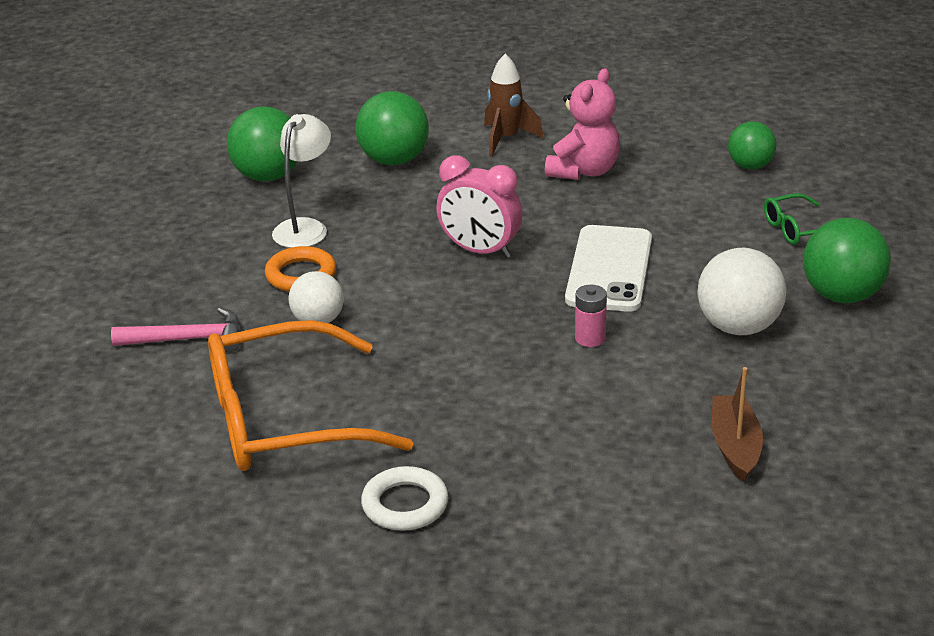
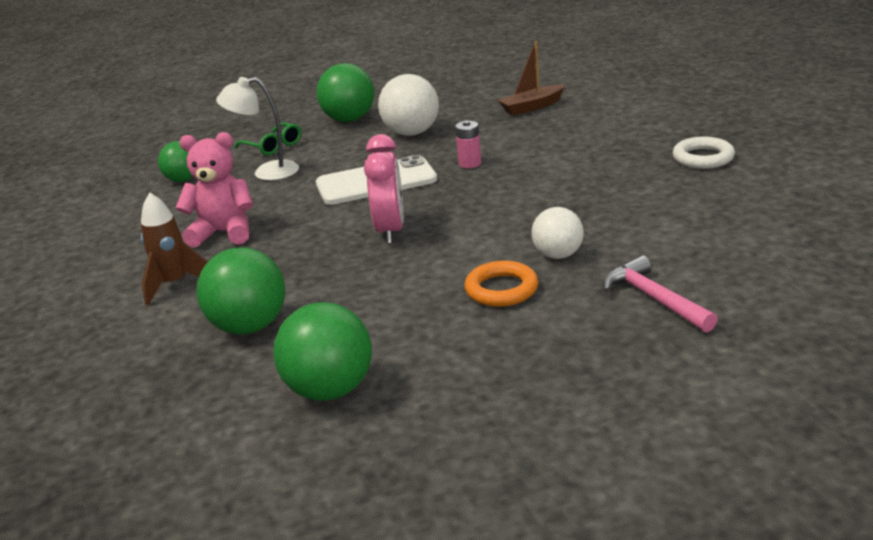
camera: 115 degrees left, 5 degrees down
orange glasses [208,320,414,471] -> none
white lamp [272,114,331,248] -> white lamp moved to [216,77,299,180]

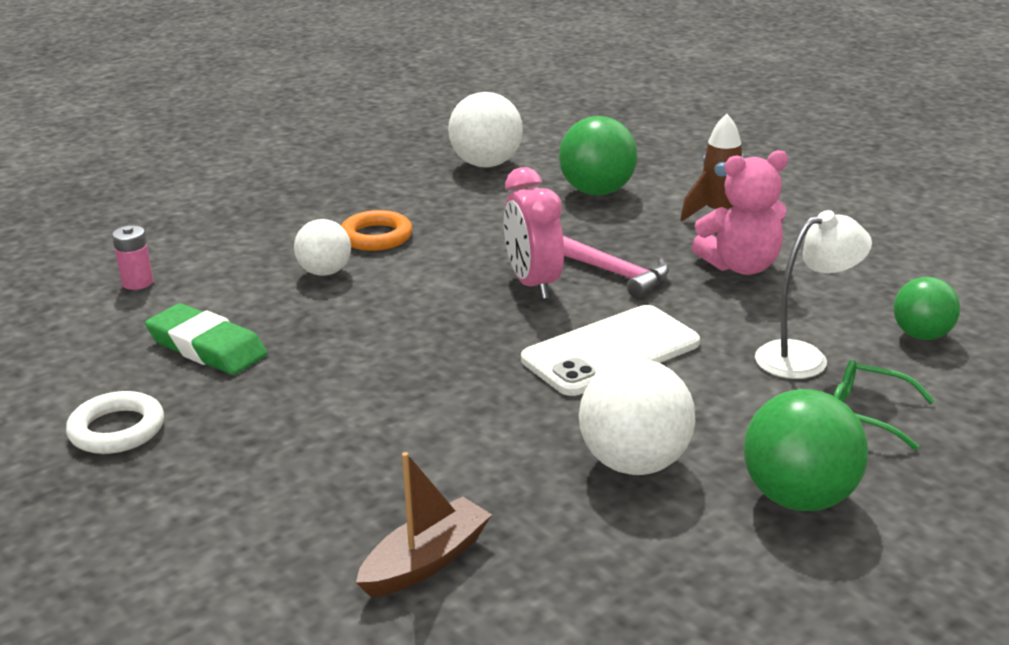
camera: 160 degrees right, 0 degrees up
green ball [273,302,372,401] -> white ball [448,92,523,167]
pink battery [455,120,481,168] -> pink battery moved to [112,226,153,290]
pink hammer [603,255,718,332] -> pink hammer moved to [563,236,669,298]
none -> green eraser [145,303,267,375]

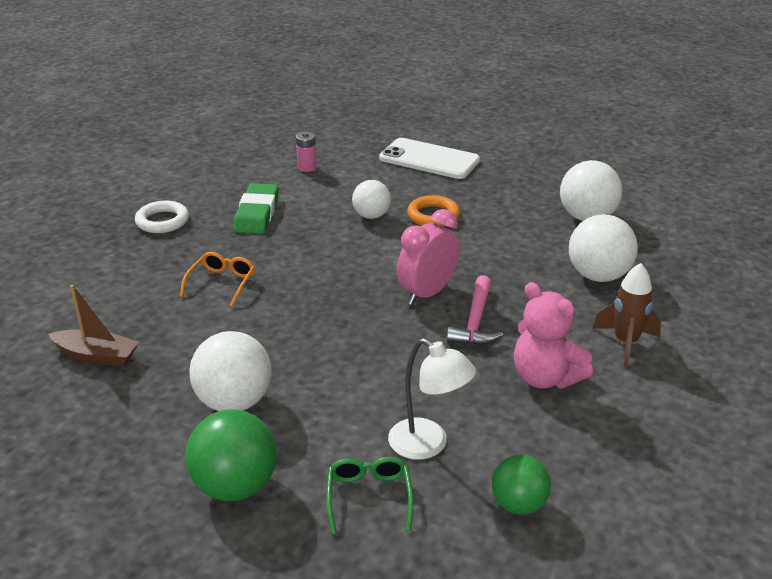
camera: 60 degrees right, 5 degrees up
white phone [521,305,700,396] -> white phone moved to [379,138,480,179]
green ball [559,116,638,195] -> white ball [569,214,638,282]
none -> orange glasses [180,252,255,307]

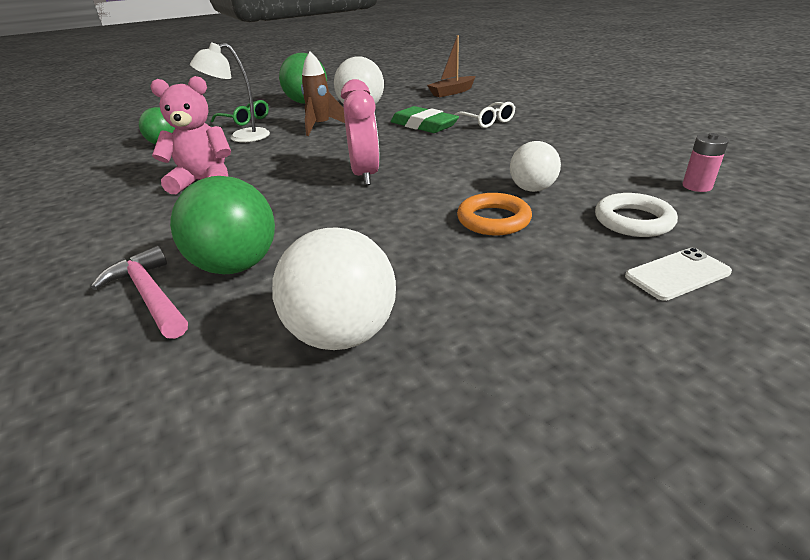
camera: 130 degrees right, 0 degrees up
white ring [135,201,189,233] -> white ring moved to [595,193,678,237]
orange glasses [180,252,255,307] -> white glasses [454,102,515,128]
green eraser [234,183,279,234] -> green eraser moved to [391,106,459,133]
white phone [379,138,480,179] -> white phone [625,248,732,301], size x0.55
pink hammer [447,275,503,345] -> pink hammer moved to [91,246,188,339]
white ball [569,214,638,282] -> green ball [170,176,275,274]
brown rocket [592,263,661,367] -> brown rocket moved to [301,51,345,136]

